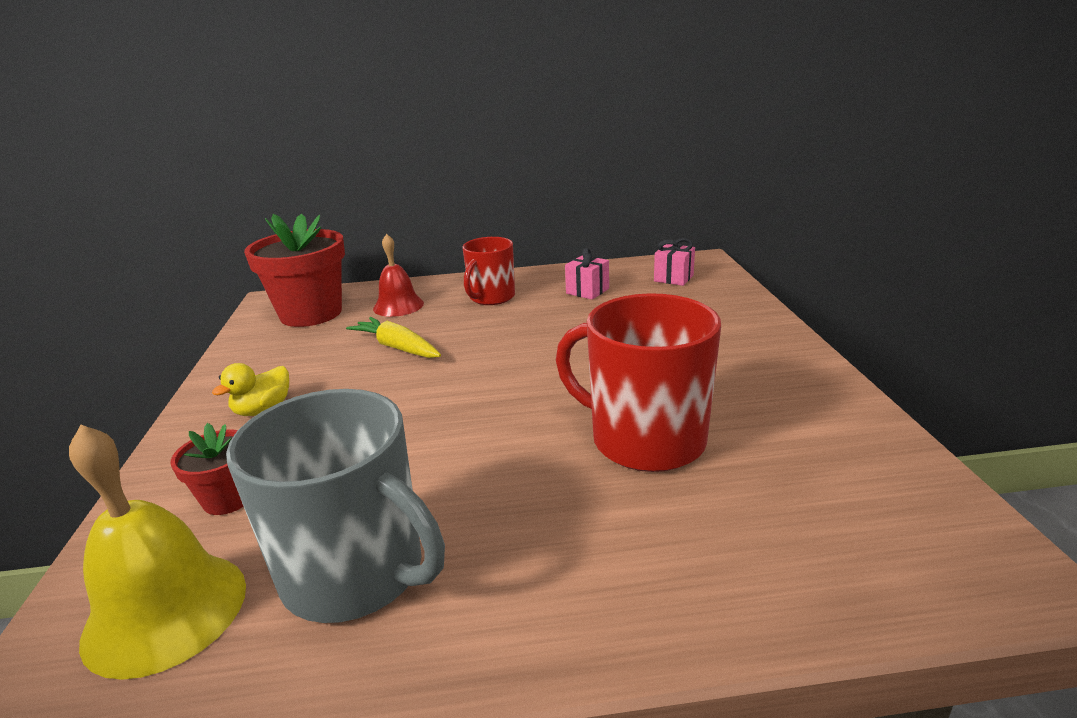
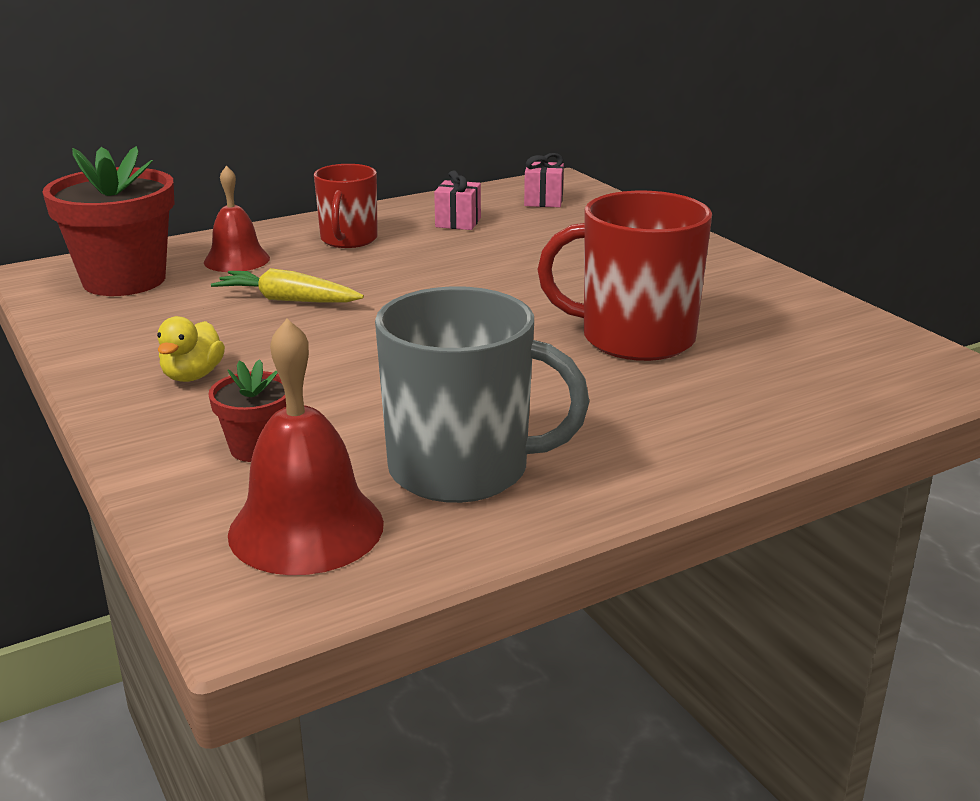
camera: 25 degrees left, 0 degrees up
yellow bell [69,425,246,680] -> red bell [228,319,384,575]

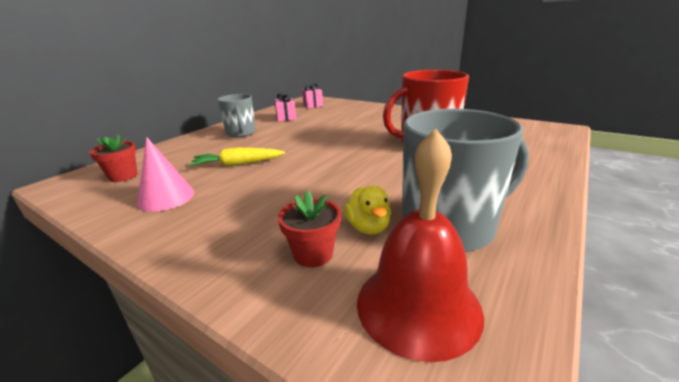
camera: 25 degrees left, 0 degrees up
red flower pot [42,146,175,296] -> red flower pot [89,135,137,182], size x0.50
yellow duck [157,316,225,382] -> yellow duck moved to [344,186,391,235]
red bell [204,166,270,272] -> none
red mug [314,164,378,248] -> grey mug [218,94,256,137]
none -> pink cone [137,137,194,212]

